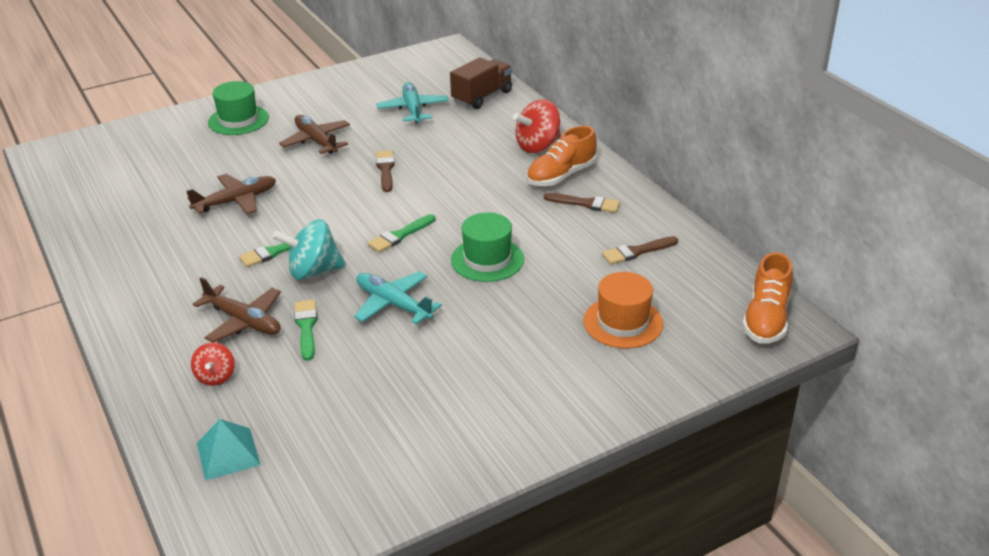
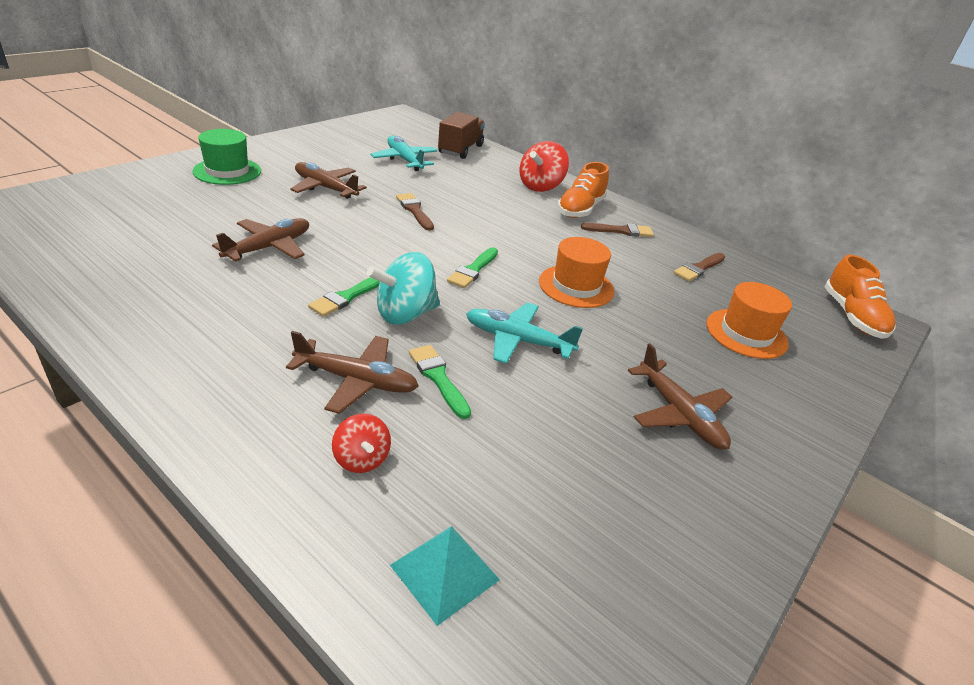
camera: 25 degrees left, 0 degrees up
green hat [451,213,524,282] -> orange hat [539,237,614,308]
none -> brown plane [628,344,732,450]

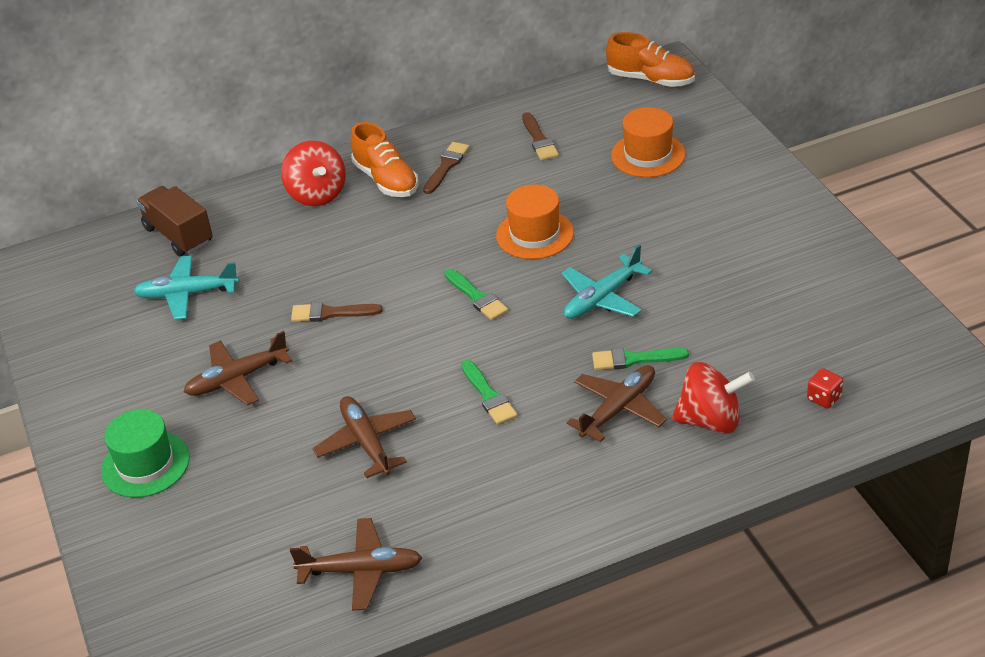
camera: 55 degrees left, 5 degrees up
red spinning top [332,413,391,473] -> red spinning top [672,362,755,434], size x1.71
turquoise spinning top [367,252,440,325] -> none
turquoise pyramid [390,526,500,626] -> red dice [807,368,843,408]
brown plane [628,344,732,450] -> brown plane moved to [290,518,422,611]

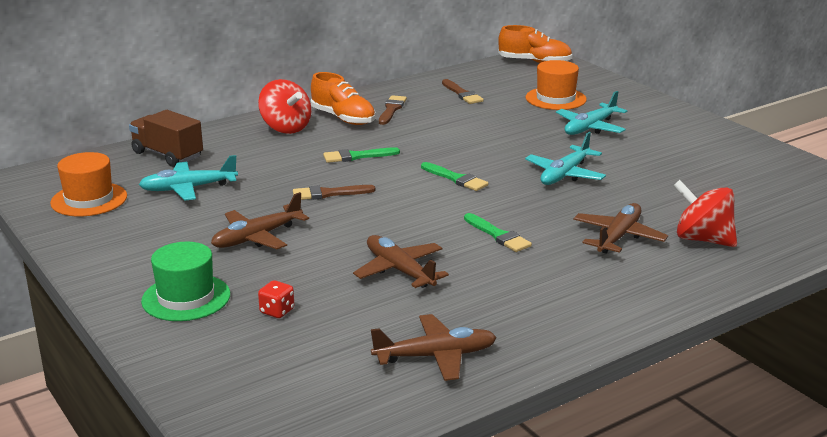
camera: 15 degrees left, 15 degrees down
orange hat [496,184,574,259] -> orange hat moved to [50,152,127,216]
green brush [592,348,689,370] -> green brush moved to [323,147,400,163]
red spinning top [672,362,755,434] -> red spinning top turned 135 degrees counterclockwise [673,180,737,247]
red dice [807,368,843,408] -> red dice moved to [258,280,294,318]
none -> turquoise plane [556,91,627,135]

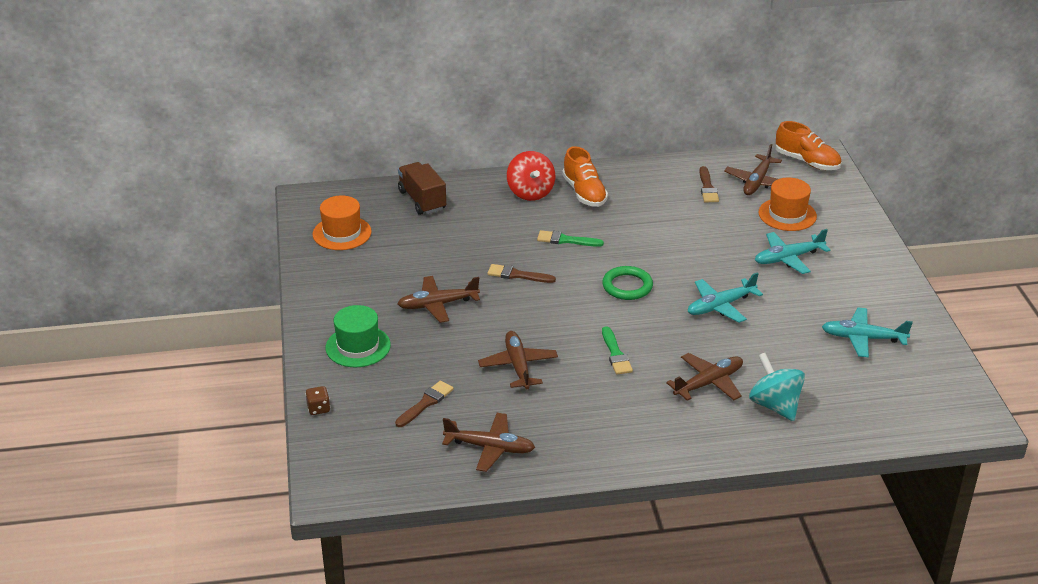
camera: 25 degrees right, 10 degrees up
turquoise plane [139,155,238,201] -> turquoise plane moved to [822,307,913,358]
red dice [258,280,294,318] -> none
brown brush [379,95,407,125] -> brown brush moved to [395,381,454,427]
green brush [421,162,489,191] -> green ring [602,266,653,300]
red spinning top [673,180,737,247] -> turquoise spinning top [749,353,805,421]
none -> brown dice [305,386,330,415]
none -> brown plane [724,144,782,195]

